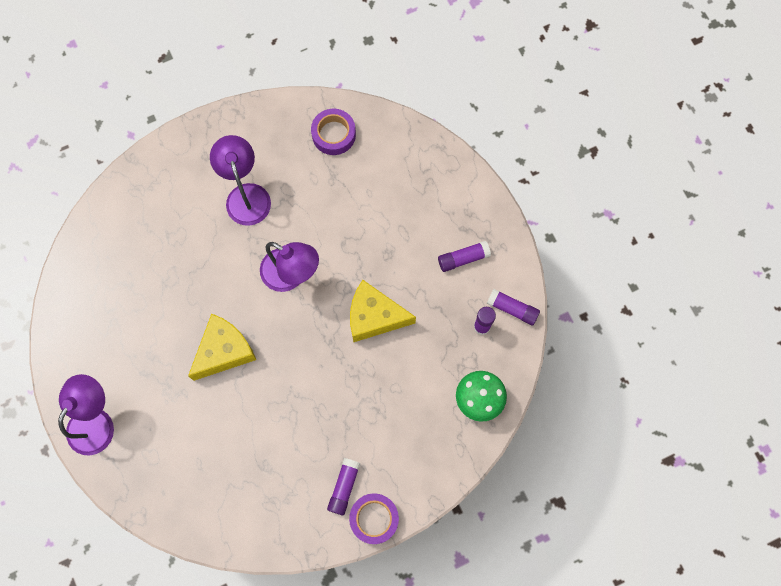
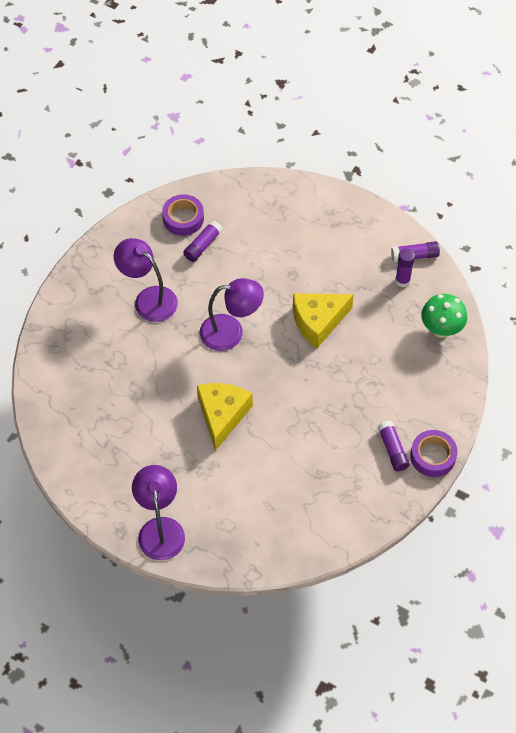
camera: 35 degrees left, 15 degrees down
purple glue stick [438,241,491,272] -> purple glue stick moved to [183,220,223,262]

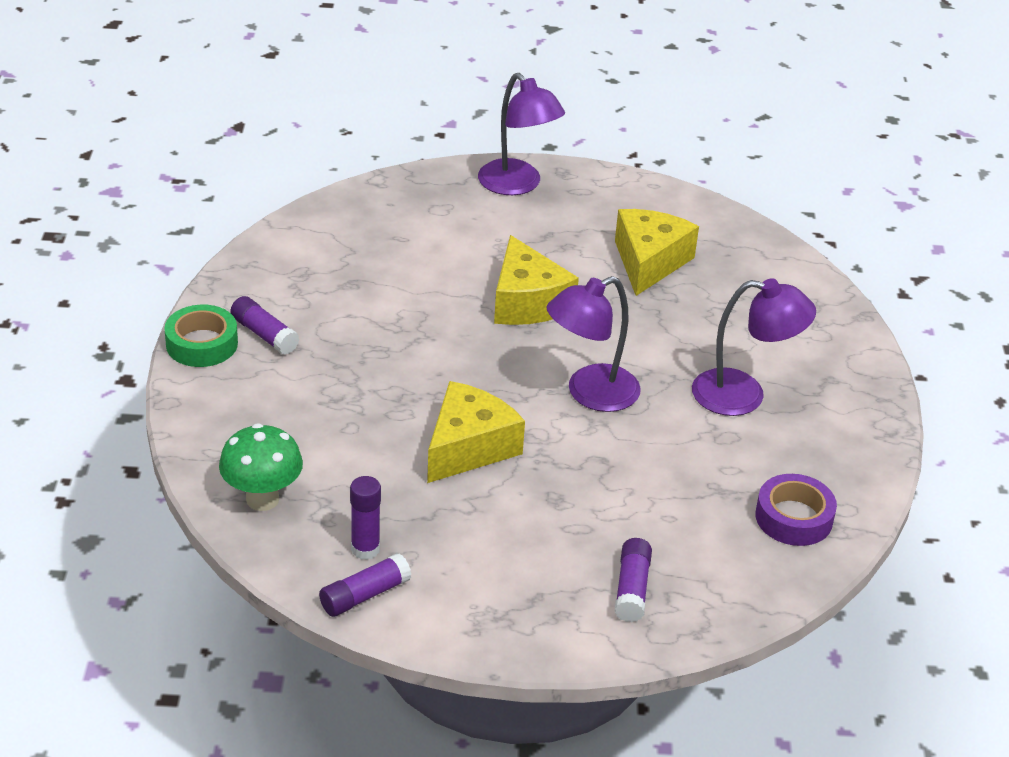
camera: 150 degrees right, 20 degrees down
purple glue stick [183,220,223,262] -> purple glue stick moved to [615,538,652,622]
purple tape [410,430,457,477] -> green tape [164,305,238,367]
none -> yellow cheese [615,209,699,296]

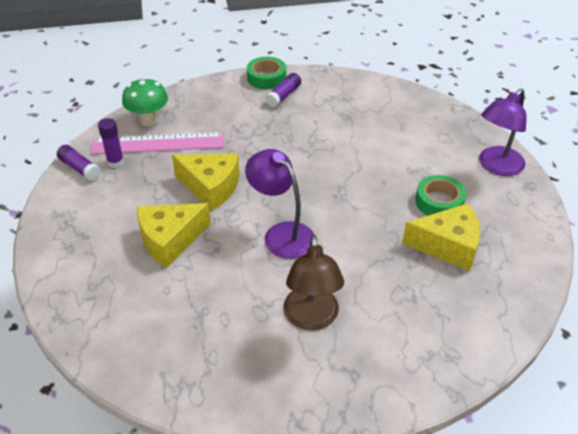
camera: 80 degrees right, 5 degrees up
yellow cheese [494,235,579,325] -> yellow cheese moved to [137,203,211,268]
purple glue stick [615,538,652,622] -> none
purple lamp [692,278,816,416] -> brown lamp [283,234,344,330]
purple tape [755,474,837,546] -> none
none -> pink ruler [91,132,224,154]
none -> green tape [415,175,466,216]

